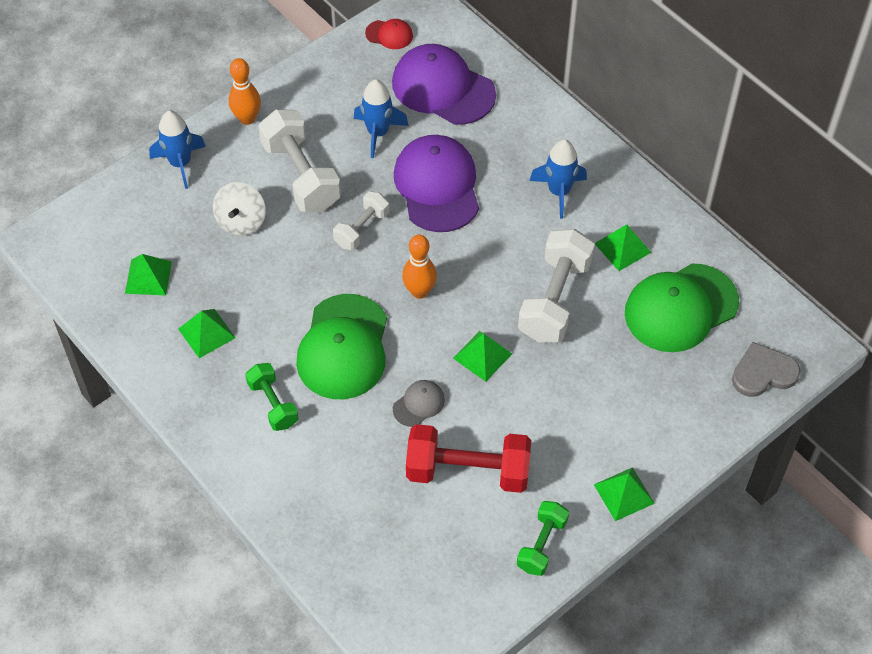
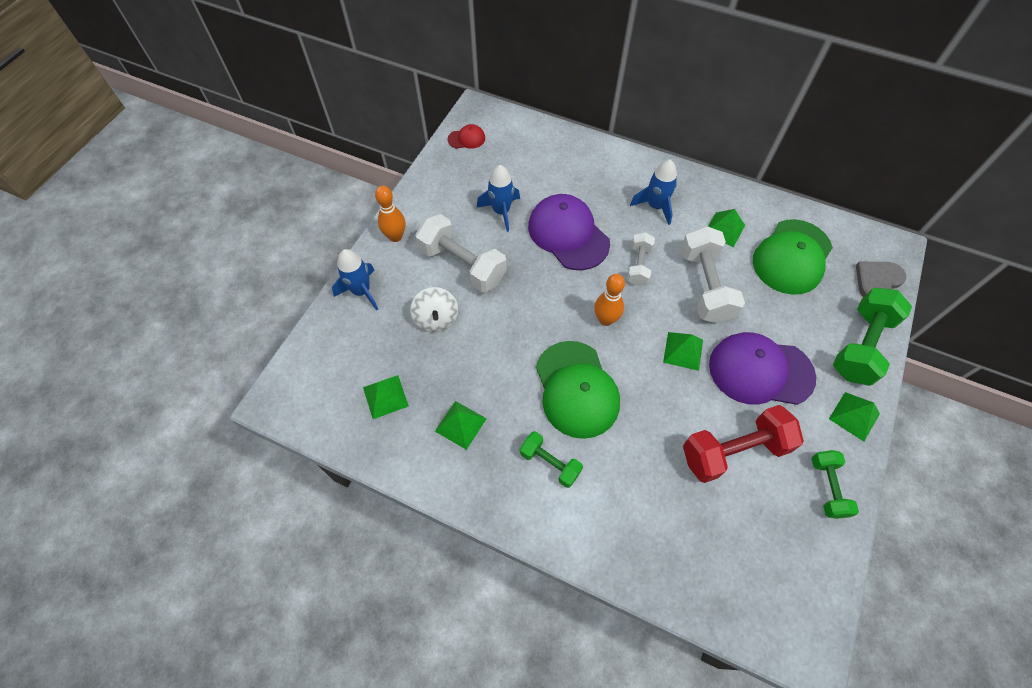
camera: 25 degrees left, 5 degrees up
white dumbbell [333,191,389,250] -> white dumbbell moved to [627,232,655,286]
purple cap [392,44,496,125] -> purple cap moved to [709,332,816,405]
grey cap [393,380,445,427] -> none
none -> green dumbbell [833,288,912,386]

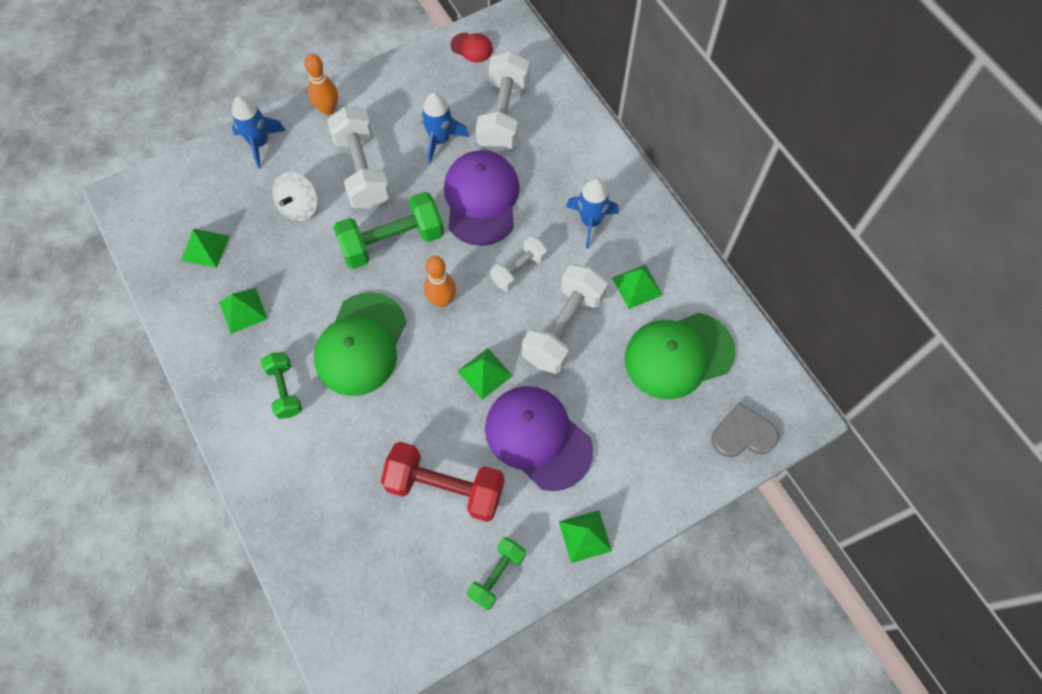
camera: 35 degrees right, 5 degrees up
green dumbbell [833,288,912,386] -> green dumbbell moved to [333,192,444,269]
none -> white dumbbell [476,51,529,152]

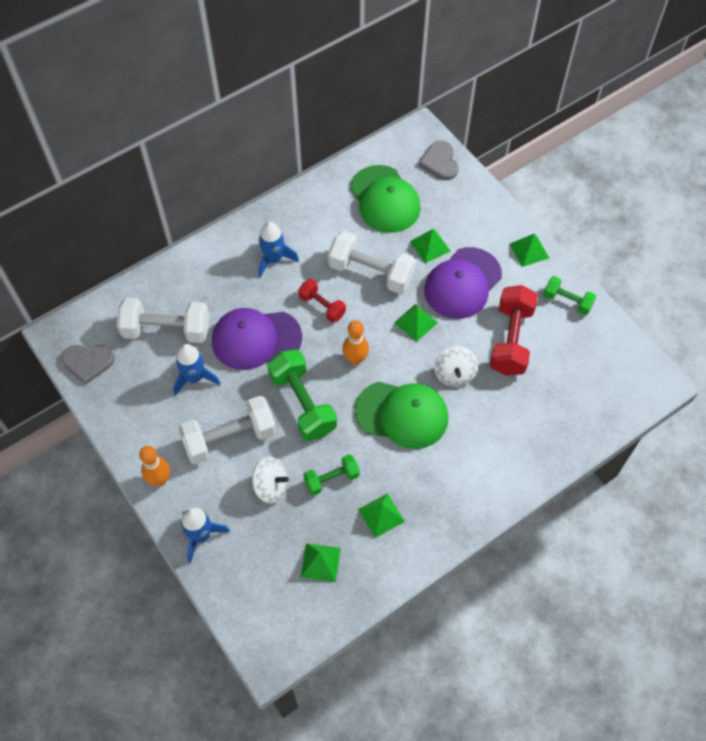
camera: 95 degrees left, 5 degrees down
green dumbbell [261,352,302,419] -> green dumbbell moved to [303,454,360,496]
red cap [450,33,493,62] -> grey heart [61,345,114,385]
white dumbbell [490,236,548,291] -> red dumbbell [298,279,346,323]
green pyramid [612,264,663,309] -> green pyramid moved to [410,229,451,263]
none -> white spinning top [434,346,478,387]

